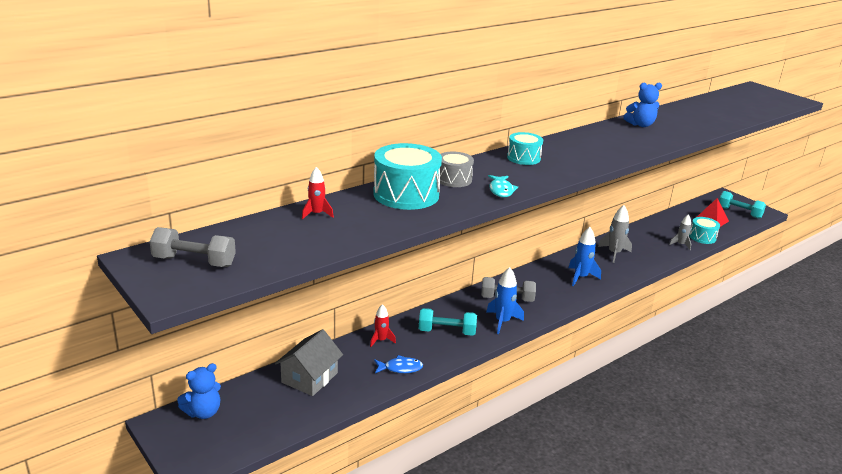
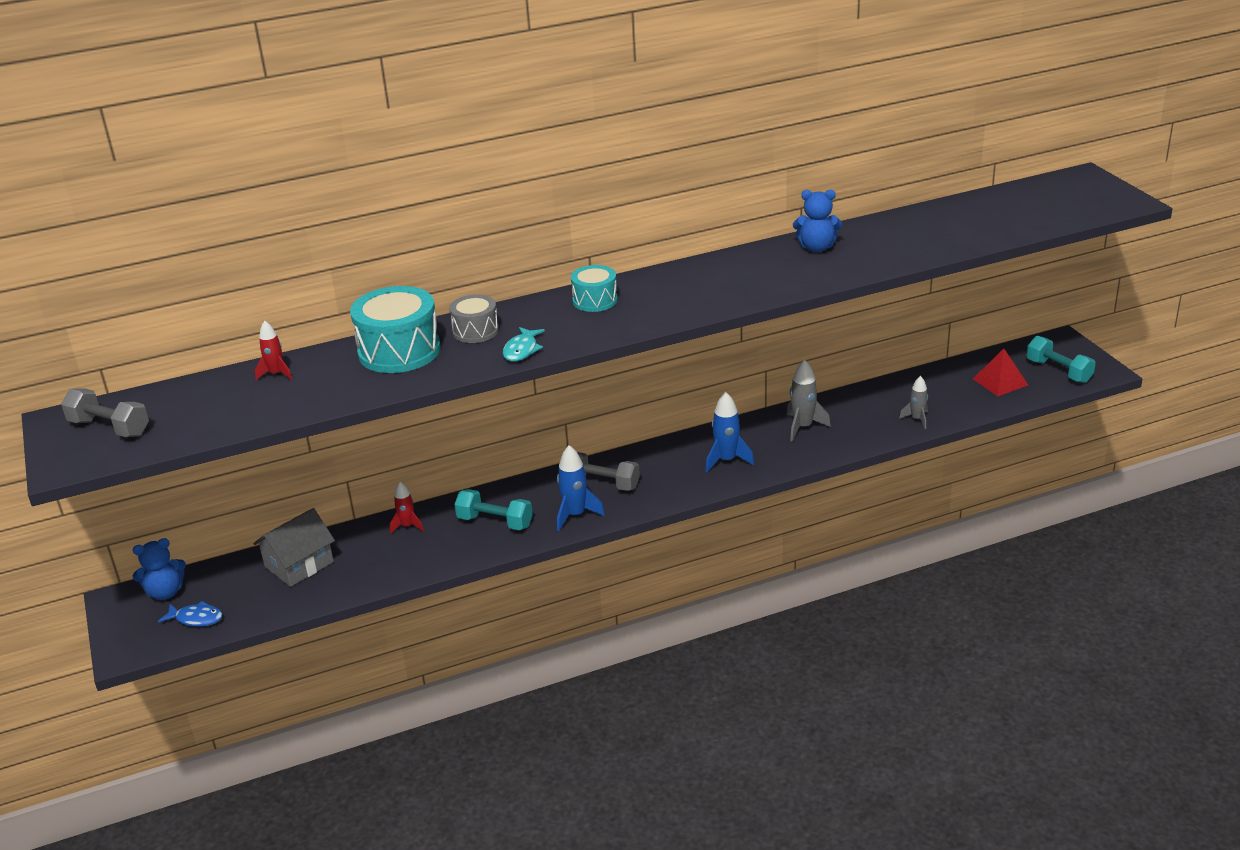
camera: 20 degrees right, 5 degrees up
blue fish [374,355,423,373] -> blue fish moved to [158,601,223,627]
turquoise drum [689,217,720,244] -> none

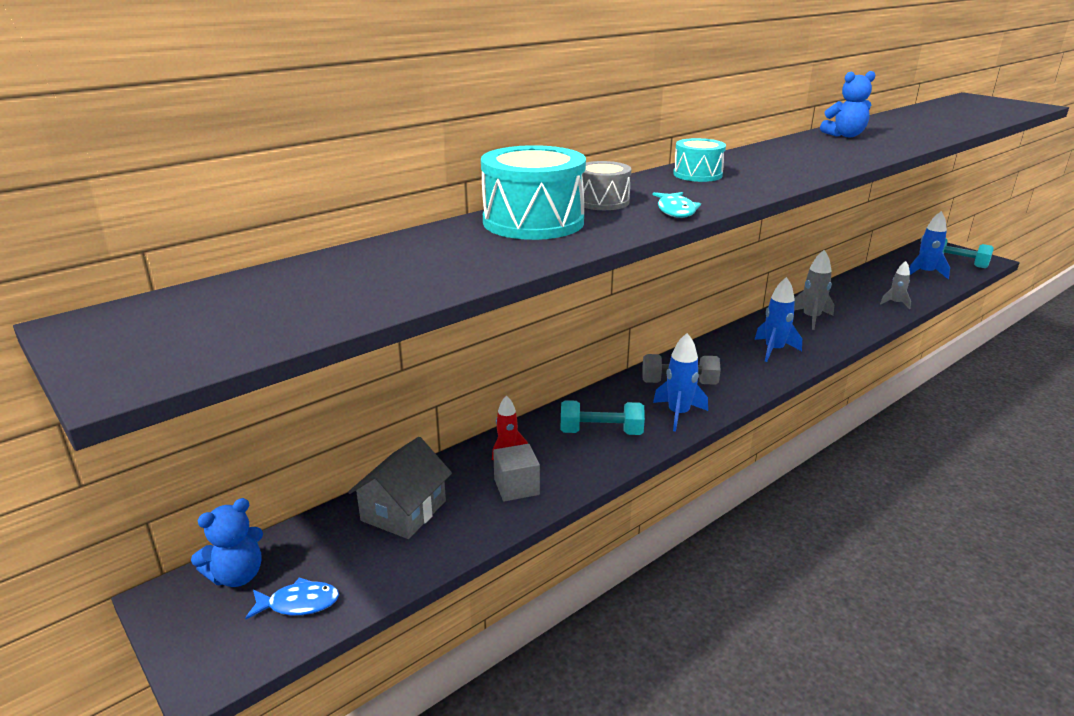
camera: 20 degrees left, 5 degrees down
grey dumbbell [61,388,149,437] -> none
red rocket [255,321,292,380] -> none
red pyramid [973,349,1028,396] -> blue rocket [909,211,950,279]
none -> grey cube [493,444,540,502]

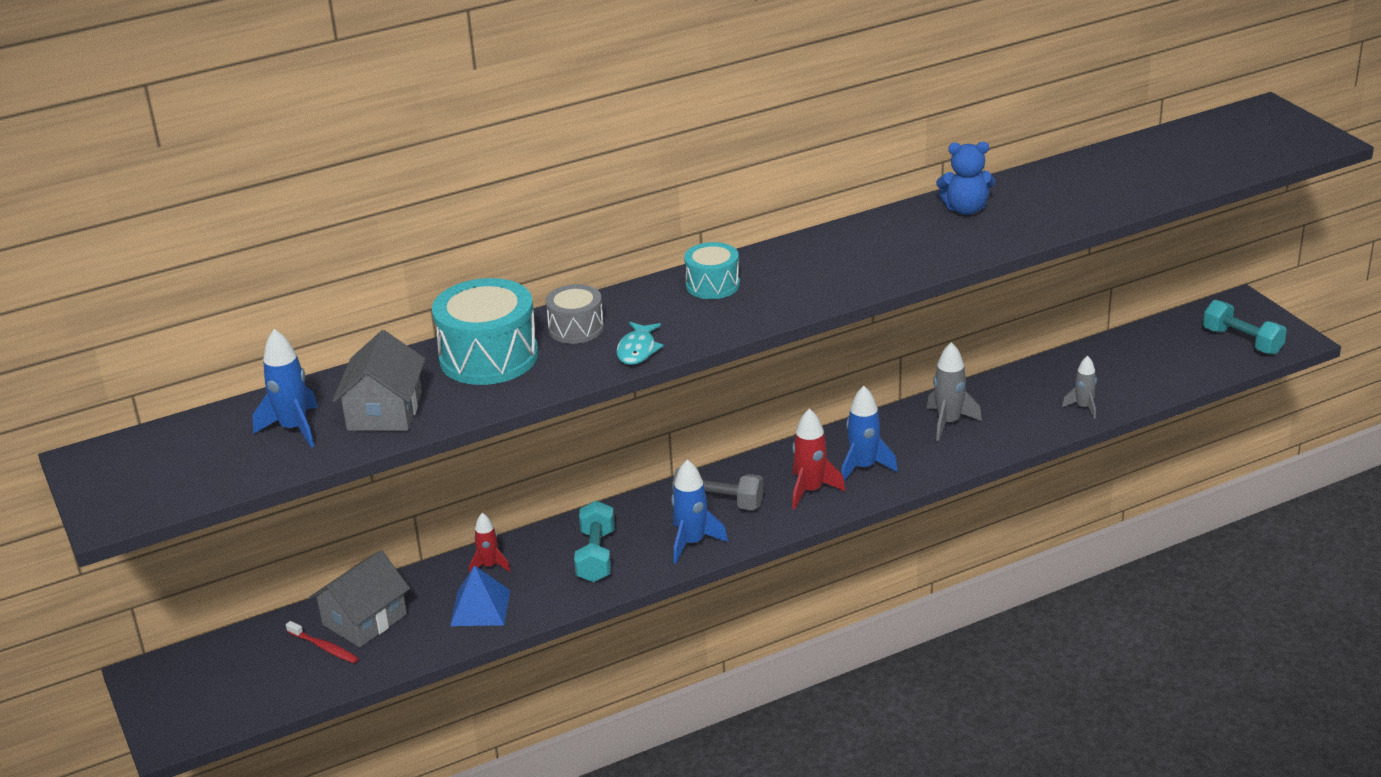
camera: 15 degrees right, 5 degrees up
blue teddy bear [191,498,263,587] -> none
blue fish [245,577,339,619] -> none
grey cube [493,444,540,502] -> blue pyramid [450,565,510,626]
turquoise dumbbell [561,400,645,435] -> turquoise dumbbell turned 75 degrees clockwise [574,501,615,582]
blue rocket [909,211,950,279] -> blue rocket moved to [252,329,318,447]
none -> red toothbrush [286,621,359,663]
none -> grey house [333,330,425,431]
none -> red rocket [792,408,845,509]

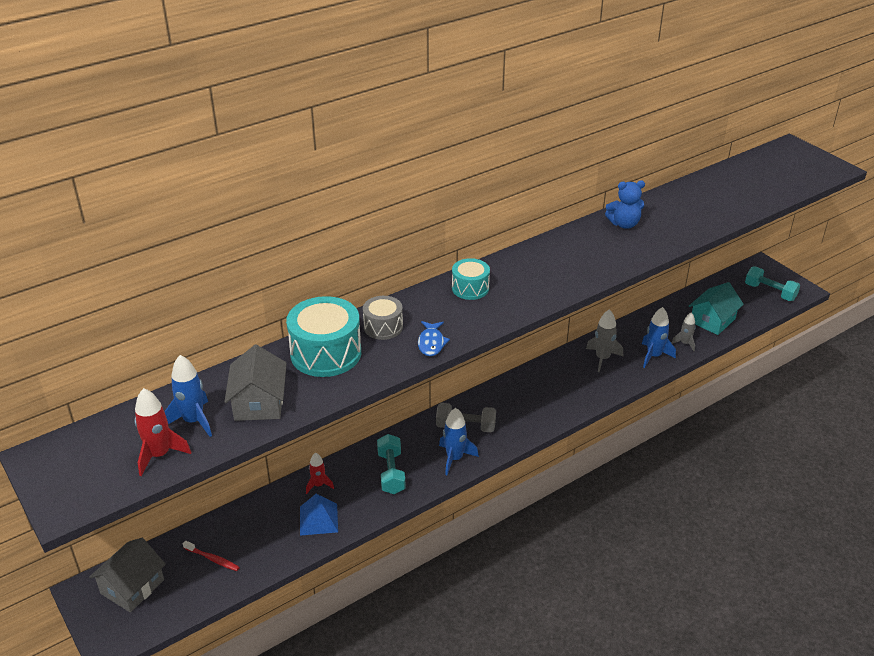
camera: 10 degrees left, 5 degrees up
grey house [309,550,410,647] -> grey house moved to [89,538,166,613]
turquoise fish [616,322,664,365] -> blue fish [418,321,450,356]
red rocket [792,408,845,509] -> red rocket moved to [134,388,191,477]
blue rocket [841,386,898,481] -> blue rocket moved to [642,307,676,368]
none -> turquoise house [689,282,744,335]

